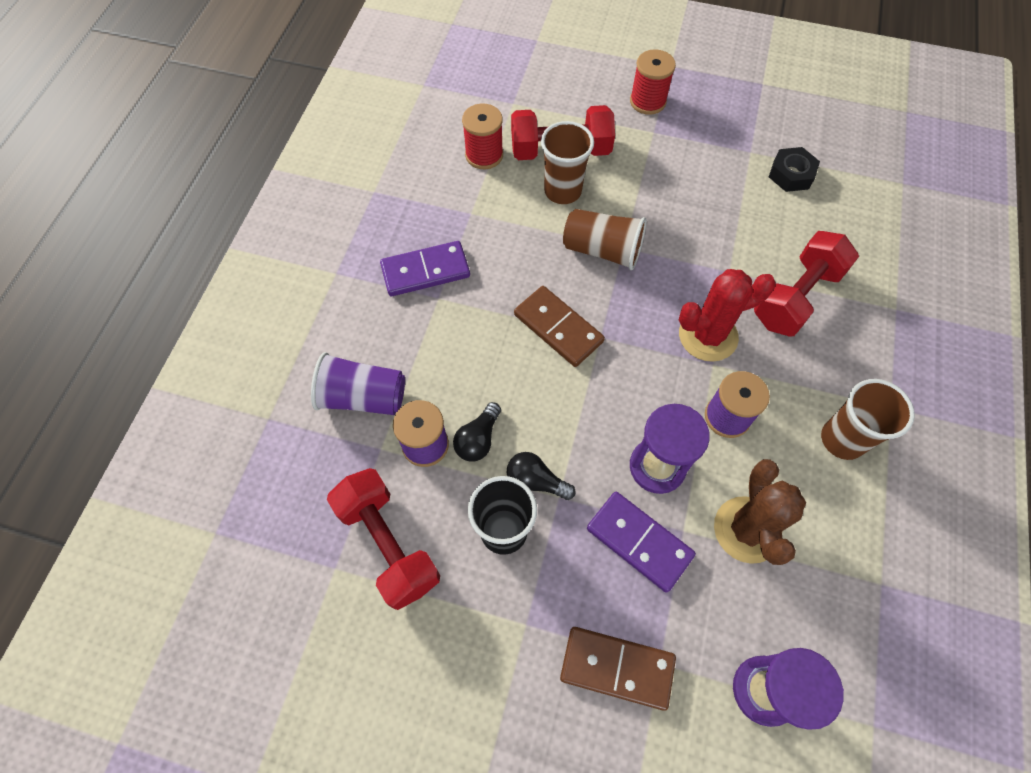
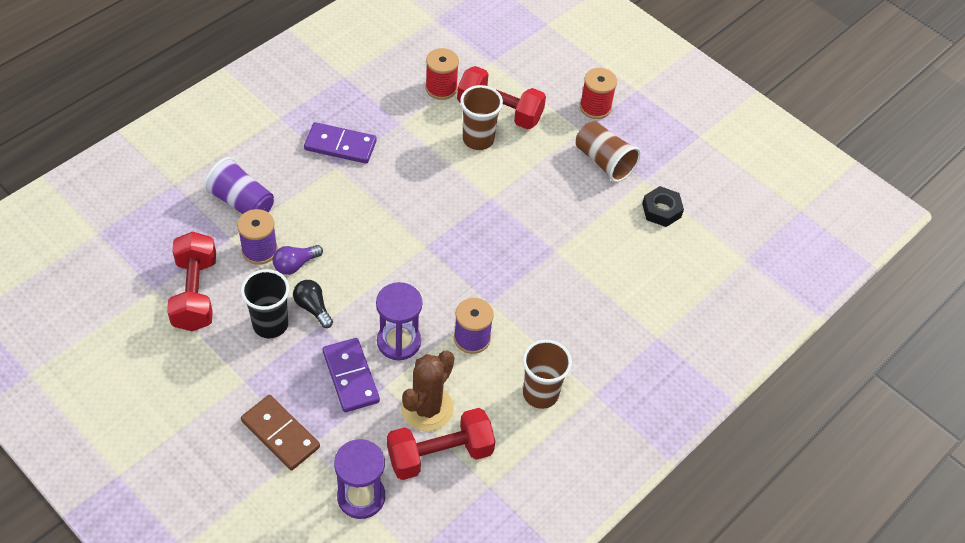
camera: 25 degrees right, 10 degrees down
black light bulb [453,402,501,462] -> purple light bulb [273,245,323,275]
brown domino [514,286,605,367] -> none
brown cup [563,209,647,270] -> brown cup moved to [576,121,641,182]
red cactus [679,269,776,362] -> none
red dumbbell [754,231,859,336] -> red dumbbell moved to [387,408,495,480]

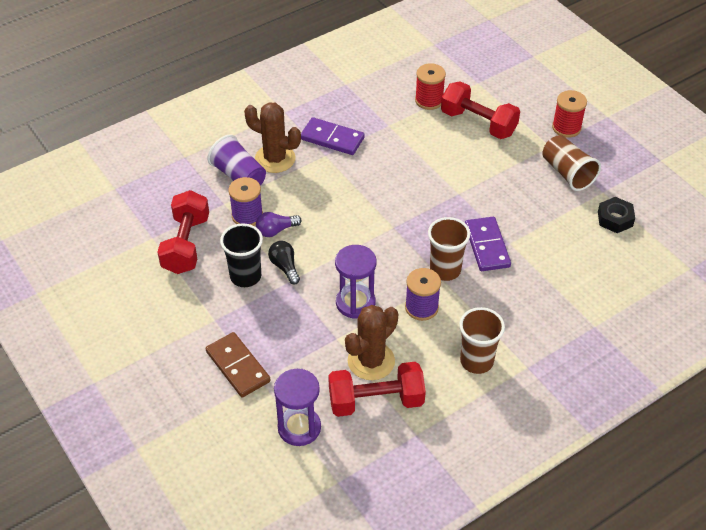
camera: 15 degrees right, 5 degrees down
purple domino [323,338,380,412] -> purple domino moved to [465,217,511,271]
brown cup [460,85,503,150] -> brown cup moved to [428,217,470,281]
none -> brown cactus [244,102,301,173]

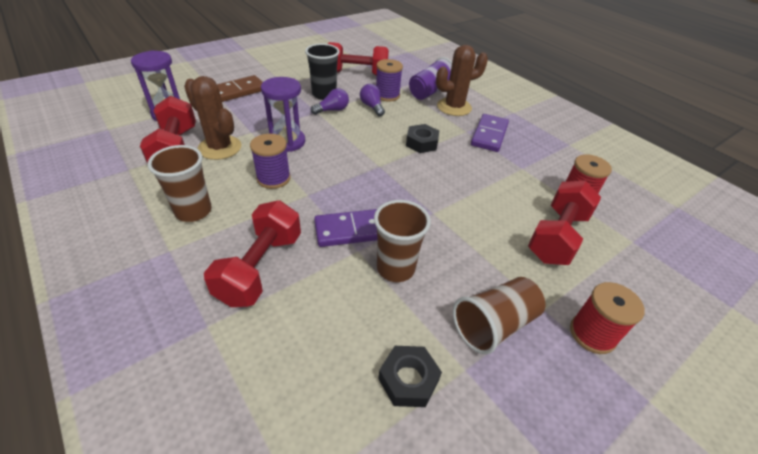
camera: 85 degrees right, 5 degrees down
brown cactus [244,102,301,173] -> brown cactus turned 45 degrees clockwise [436,45,488,116]
black light bulb [268,241,300,285] -> purple light bulb [311,88,349,115]
brown cup [428,217,470,281] -> brown cup moved to [374,200,431,282]
none -> red dumbbell [204,201,301,307]
none -> black nut [406,124,439,153]

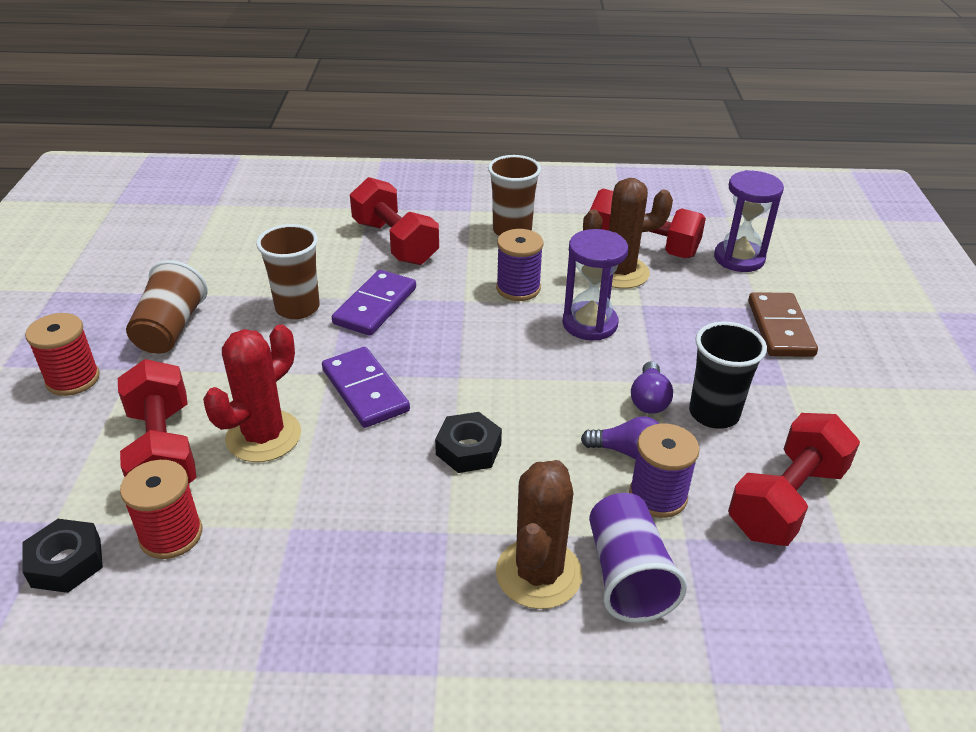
camera: 130 degrees right, 5 degrees down
black nut [378,346,442,407] -> black nut moved to [22,519,103,593]
purple domino [471,114,509,152] -> purple domino moved to [322,347,410,428]
none -> red cactus [203,324,301,462]

